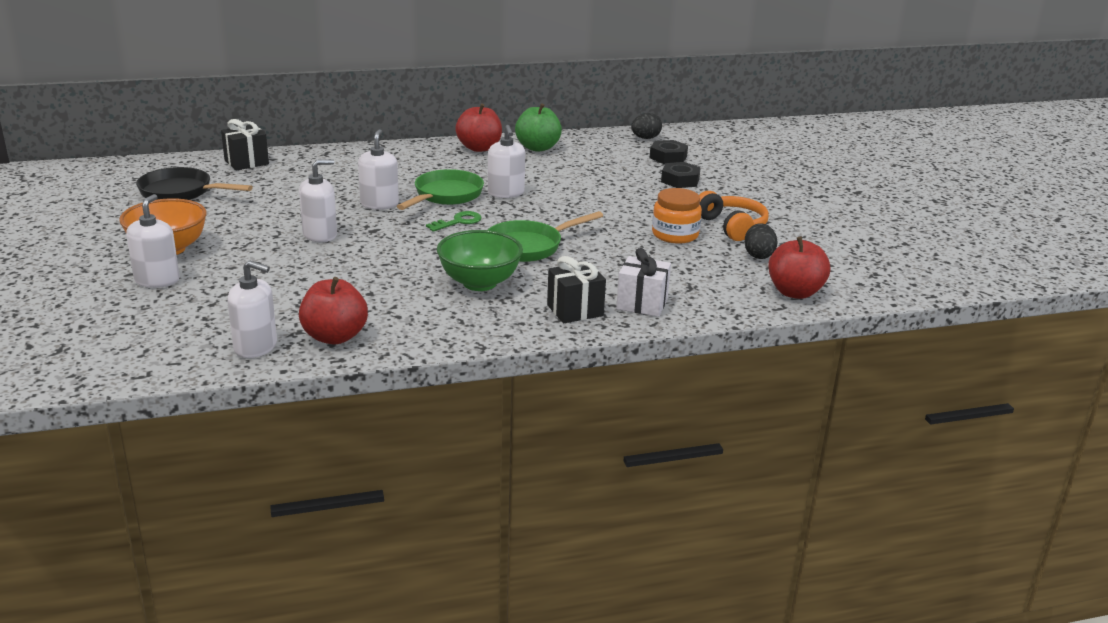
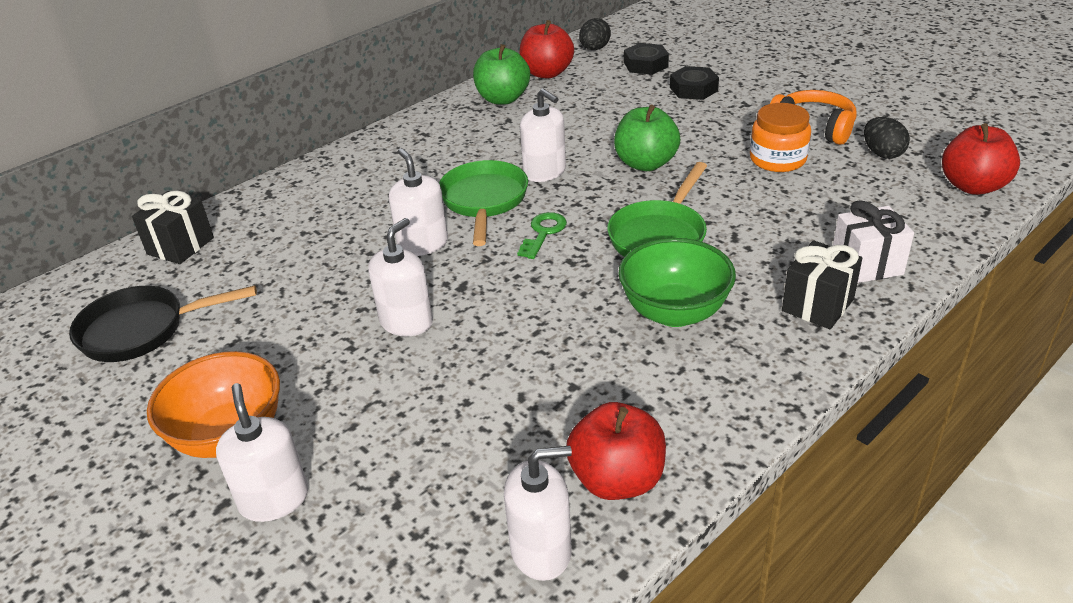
camera: 25 degrees left, 10 degrees up
red apple [455,104,502,152] -> red apple moved to [520,20,574,78]
none -> green apple [614,105,681,171]

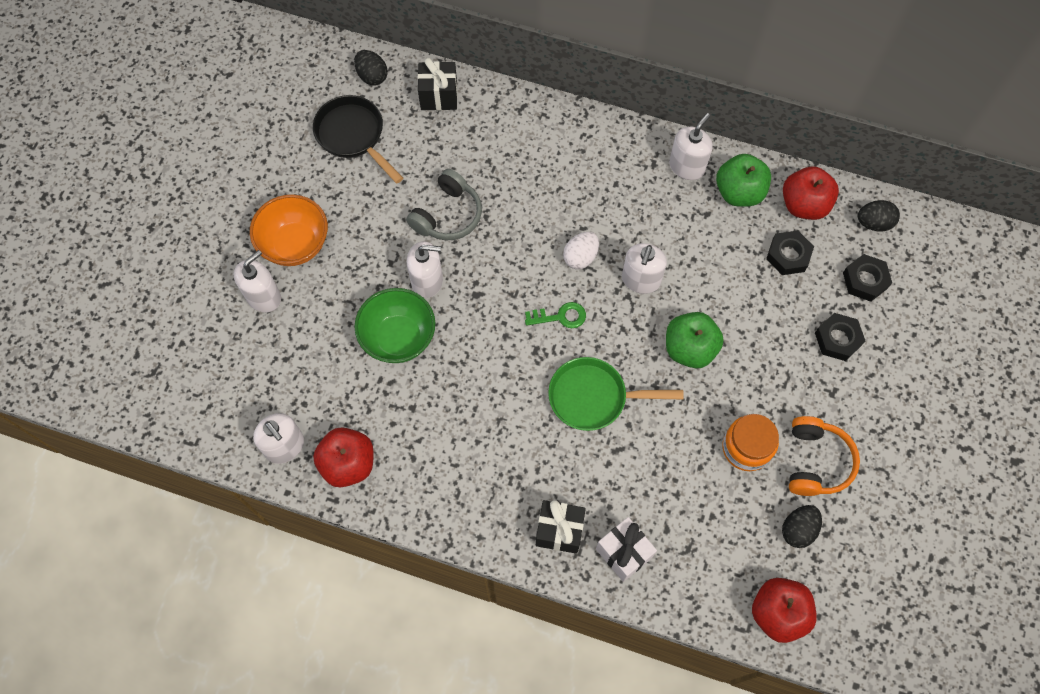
camera: 60 degrees right, 30 degrees up
white soap dispenser [389,148,448,256] -> white soap dispenser moved to [669,113,713,180]
green pan [439,160,528,246] -> white egg [563,232,599,269]
green bowl [618,238,736,327] -> green bowl moved to [354,288,435,363]
none -> black egg [354,50,388,85]
none -> grey headphones [406,169,482,240]
none -> black nut [766,230,814,275]

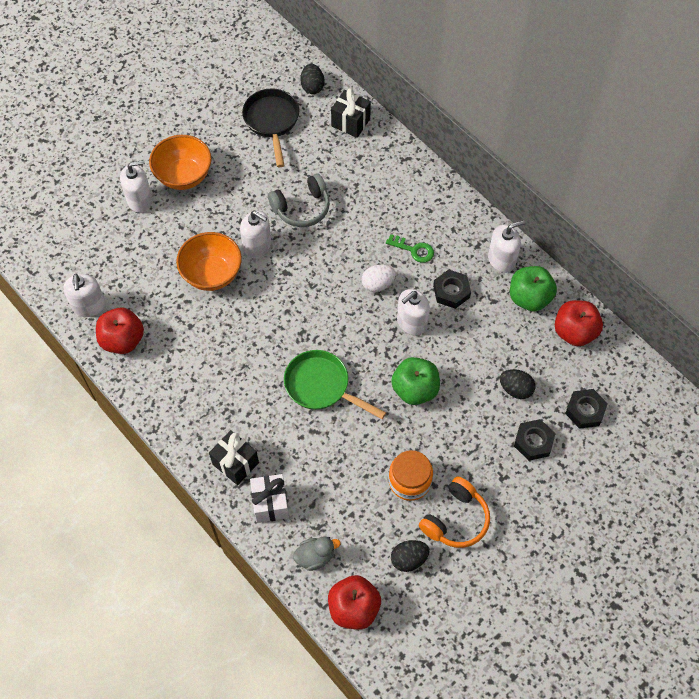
camera: 30 degrees right, 5 degrees down
green bowl [354,288,435,363] -> orange bowl [176,232,242,291]
green key [525,302,586,328] -> green key moved to [386,234,434,263]
black nut [766,230,814,275] -> black nut moved to [433,270,471,309]
black egg [858,200,900,231] -> black egg moved to [500,369,535,399]
none -> grey duck [293,537,341,571]

